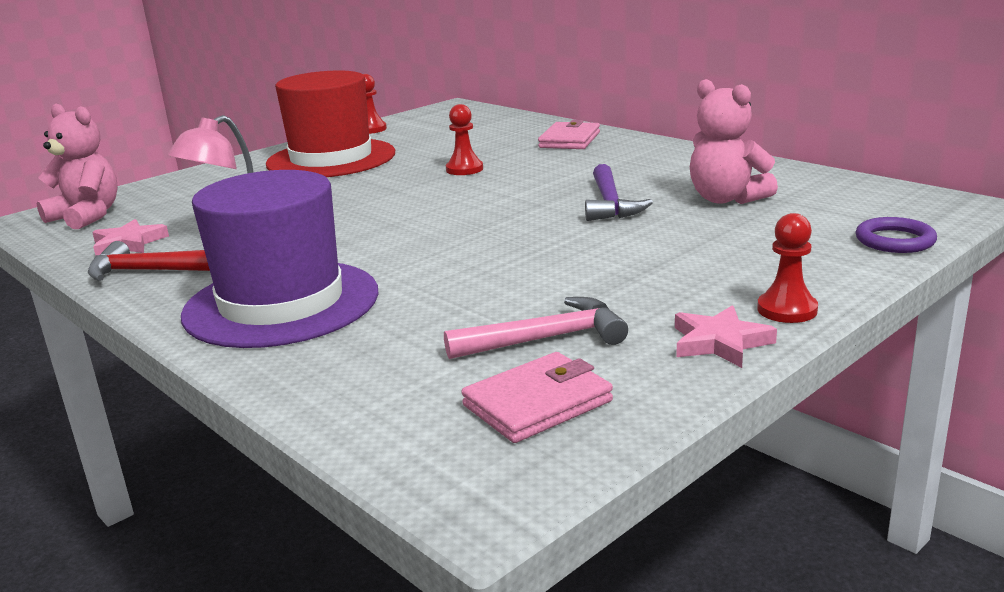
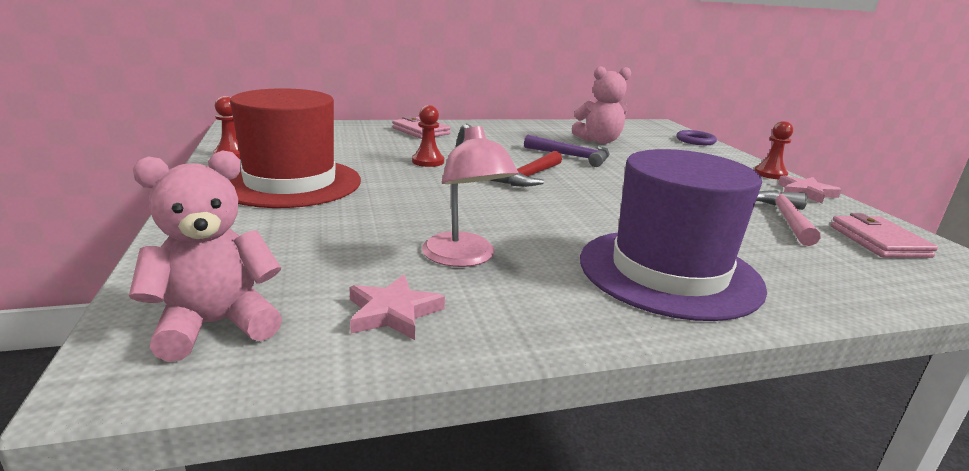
camera: 65 degrees left, 0 degrees up
red hammer [88,241,210,281] -> red hammer moved to [490,151,562,187]

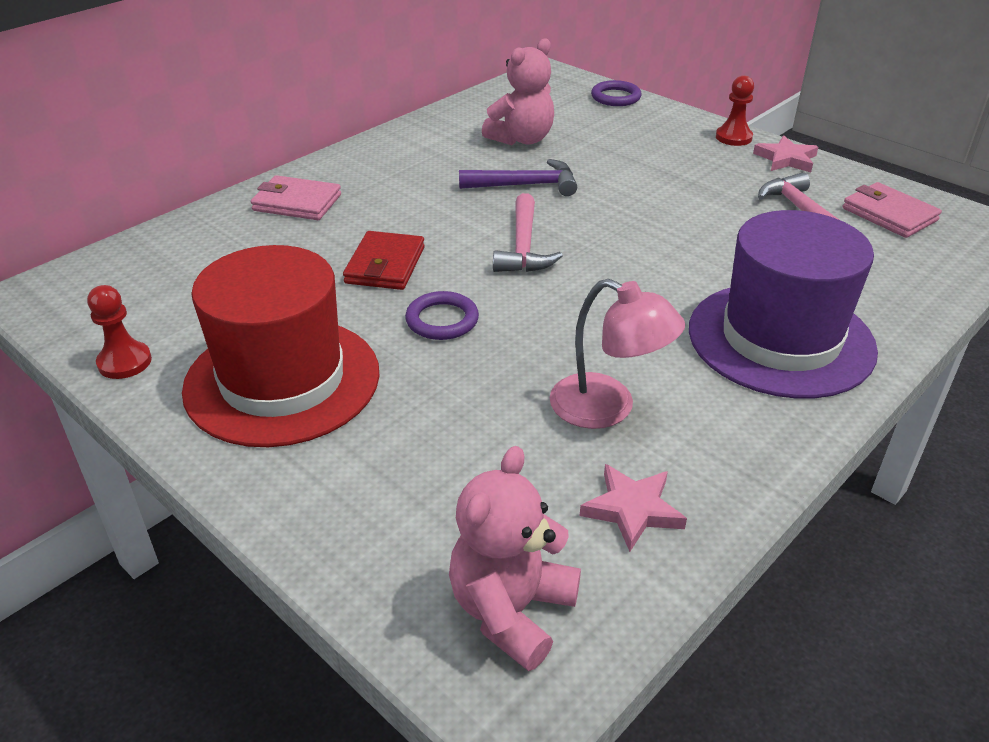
camera: 30 degrees left, 15 degrees up
red pawn [412,105,444,167] -> red wallet [343,231,425,290]
red hammer [490,151,562,187] -> pink hammer [493,193,563,272]
none -> purple ring [405,291,479,340]

